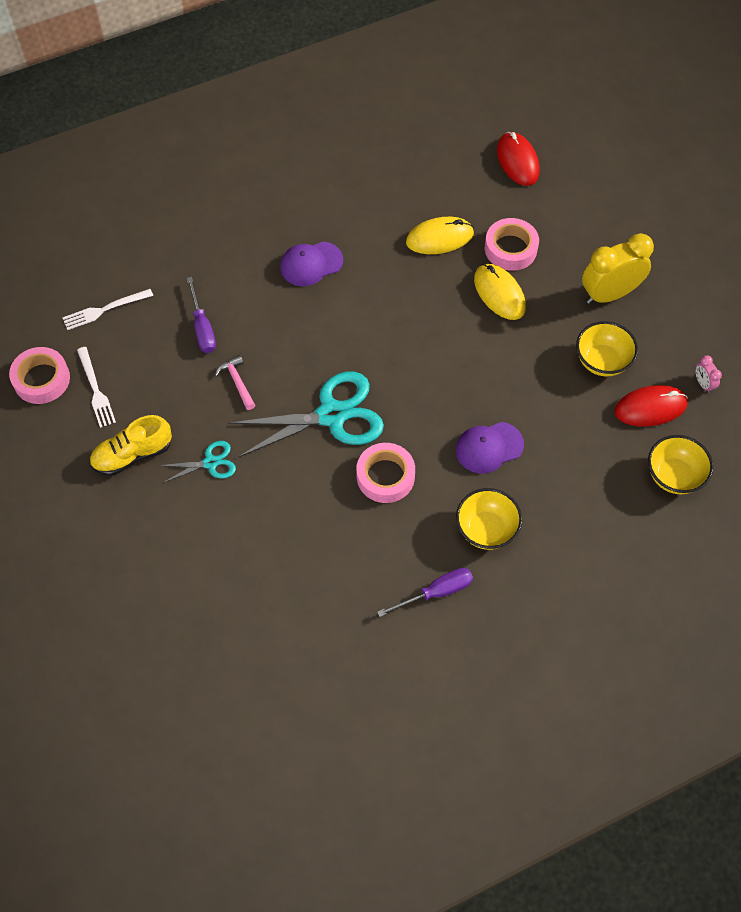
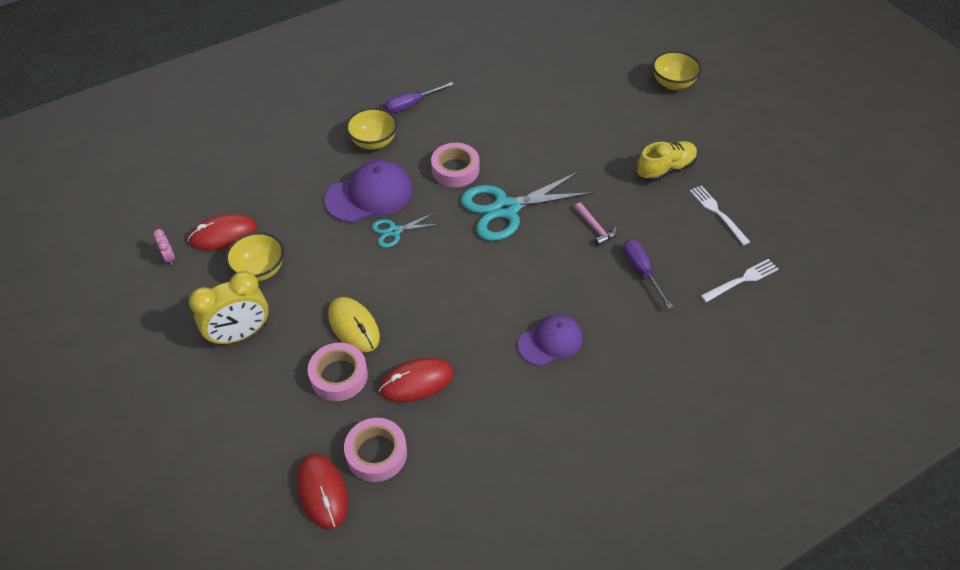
camera: 175 degrees right, 10 degrees down
pink tape [9,347,70,404] -> pink tape moved to [344,418,407,482]
turquoise scissors [158,441,236,483] -> turquoise scissors moved to [372,213,439,248]
yellow mouse [406,217,474,254] -> red mouse [379,358,454,402]
purple cap [456,422,524,473] -> purple cap [325,160,412,223], size x1.50
yellow bowl [648,435,713,494] -> yellow bowl moved to [652,51,702,90]

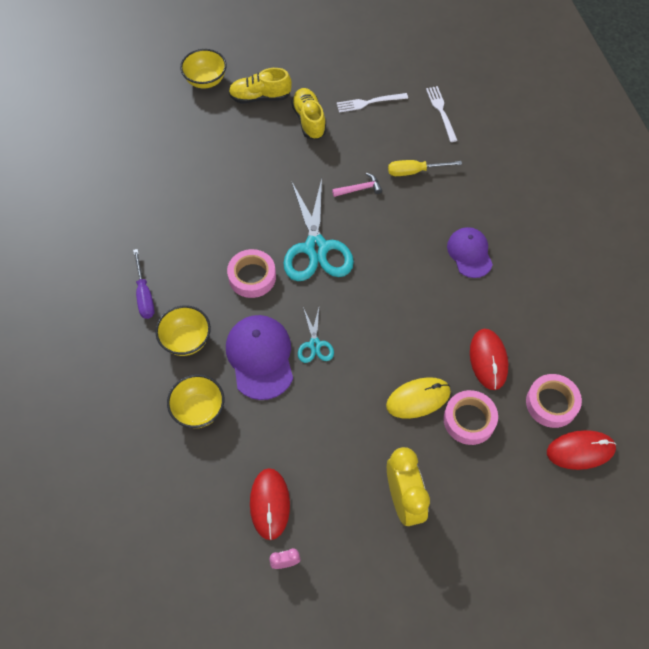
camera: 75 degrees left, 10 degrees up
yellow bowl [225,232,284,282] -> yellow bowl moved to [167,374,224,428]
purple screwdriver [623,239,673,308] -> yellow screwdriver [388,160,462,176]
none -> yellow shoe [229,68,292,104]

